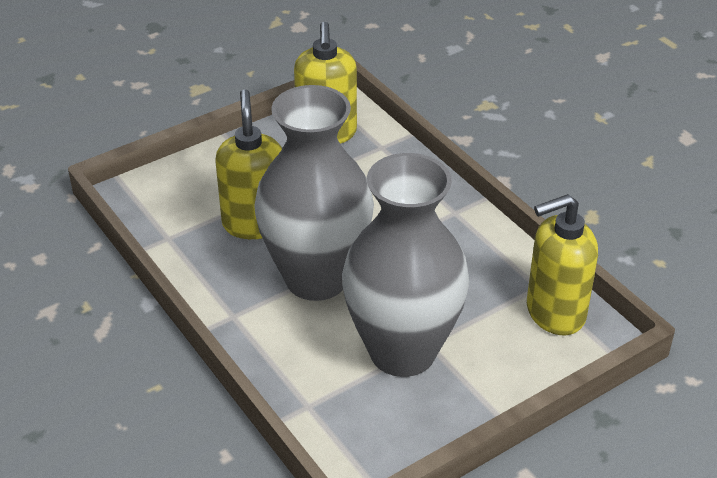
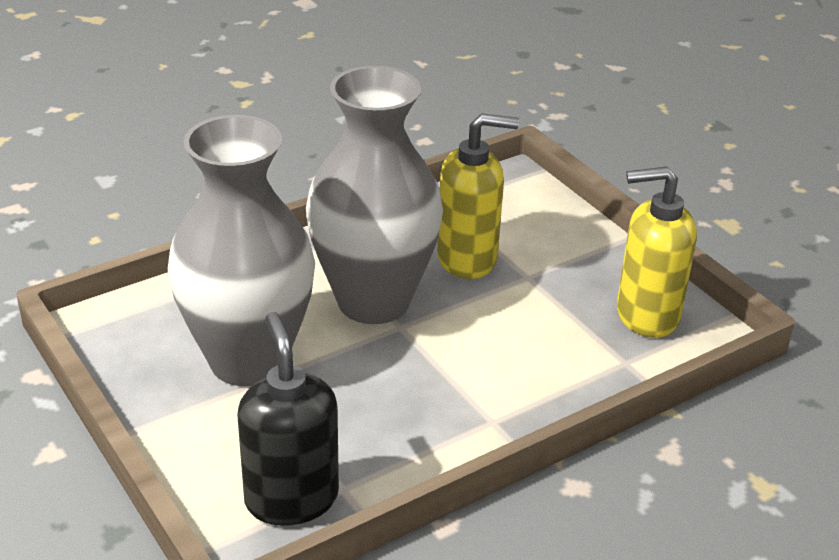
camera: 90 degrees right, 5 degrees down
yellow soap dispenser [527,194,598,335] -> black soap dispenser [237,312,339,526]

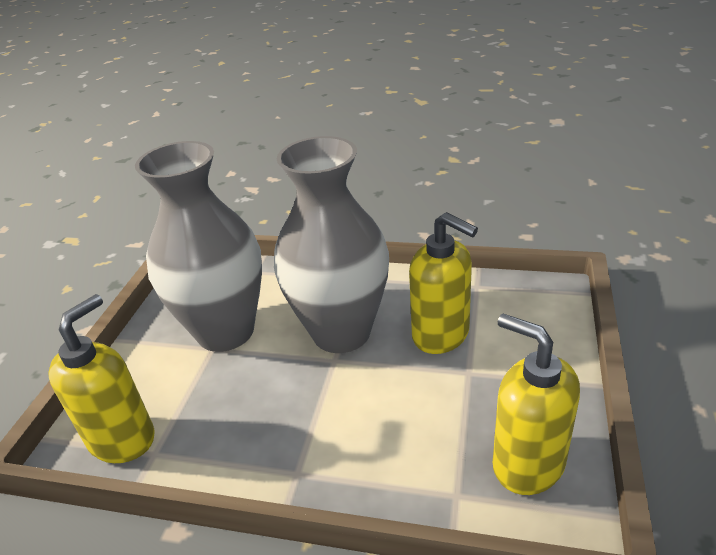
camera: 50 degrees right, 0 degrees up
black soap dispenser [237,312,339,526] -> yellow soap dispenser [48,294,155,463]

